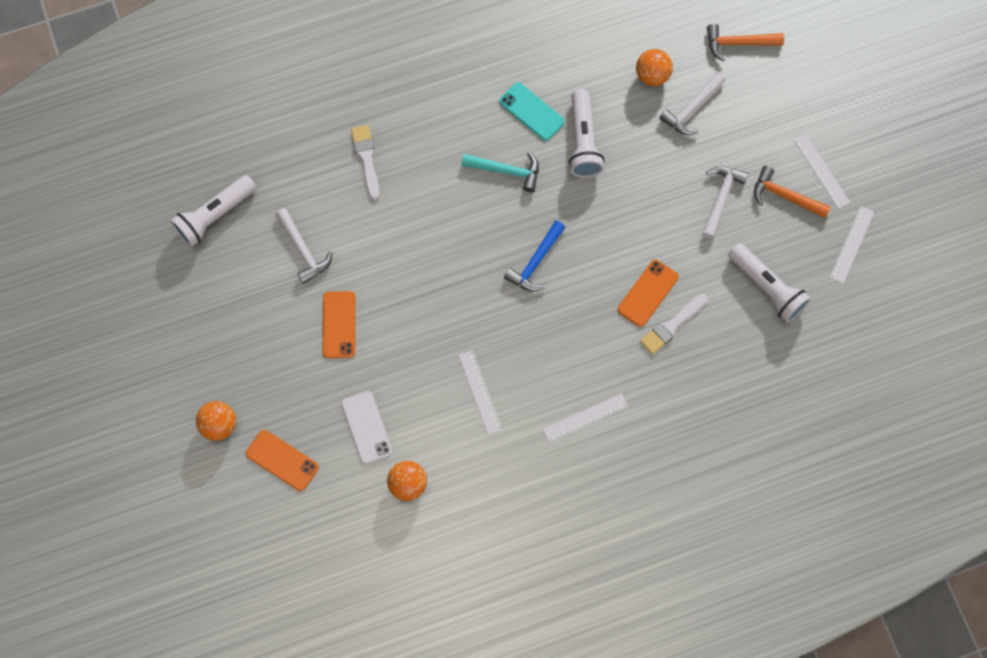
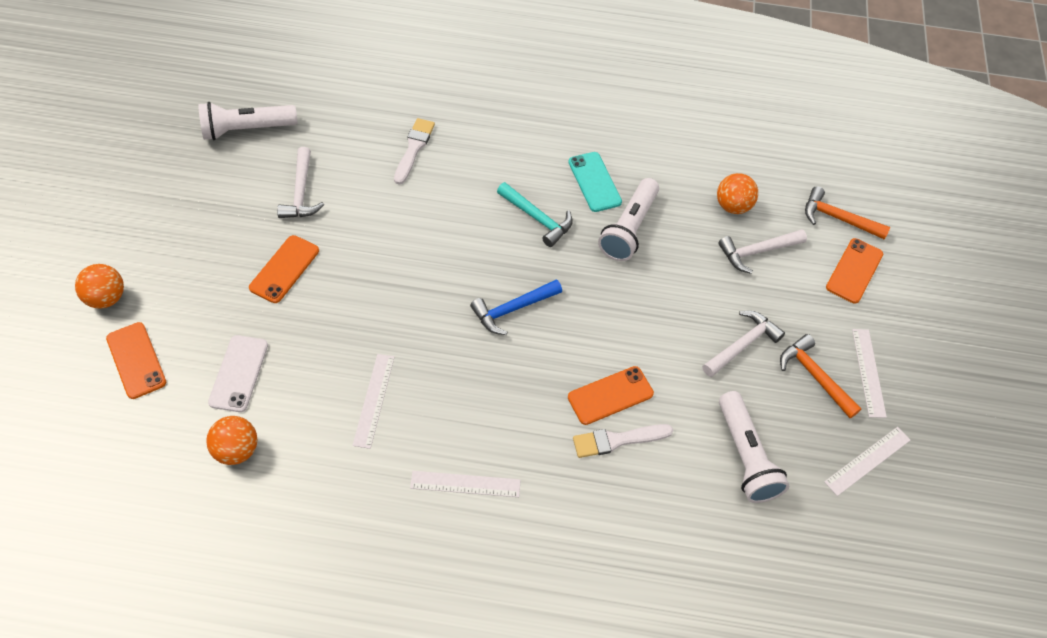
camera: 25 degrees right, 15 degrees down
none -> orange phone [826,238,883,304]

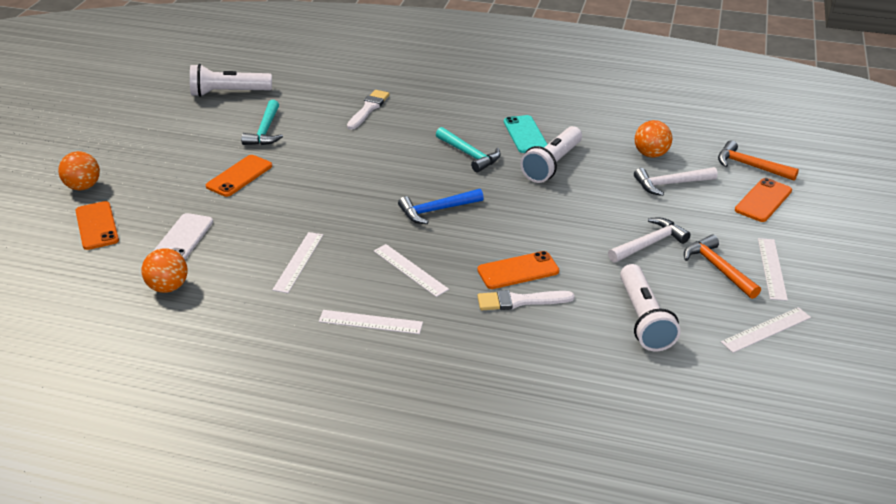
camera: 10 degrees right, 20 degrees down
white hammer [277,147,324,218] -> turquoise hammer [241,100,283,145]
none -> white ruler [374,244,449,297]

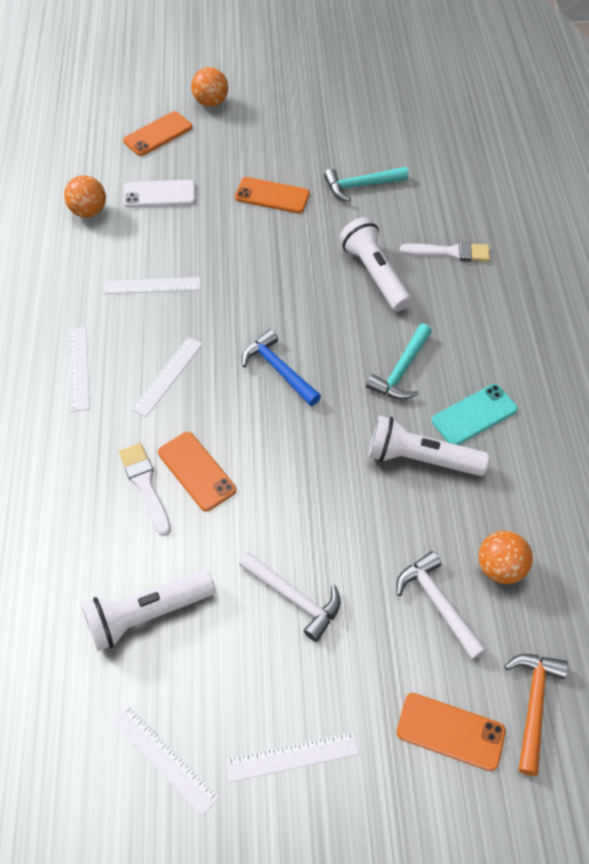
camera: 70 degrees right, 20 degrees up
white flashlight [190,64,272,97] -> white flashlight moved to [339,217,412,311]
orange hammer [684,235,761,299] -> none

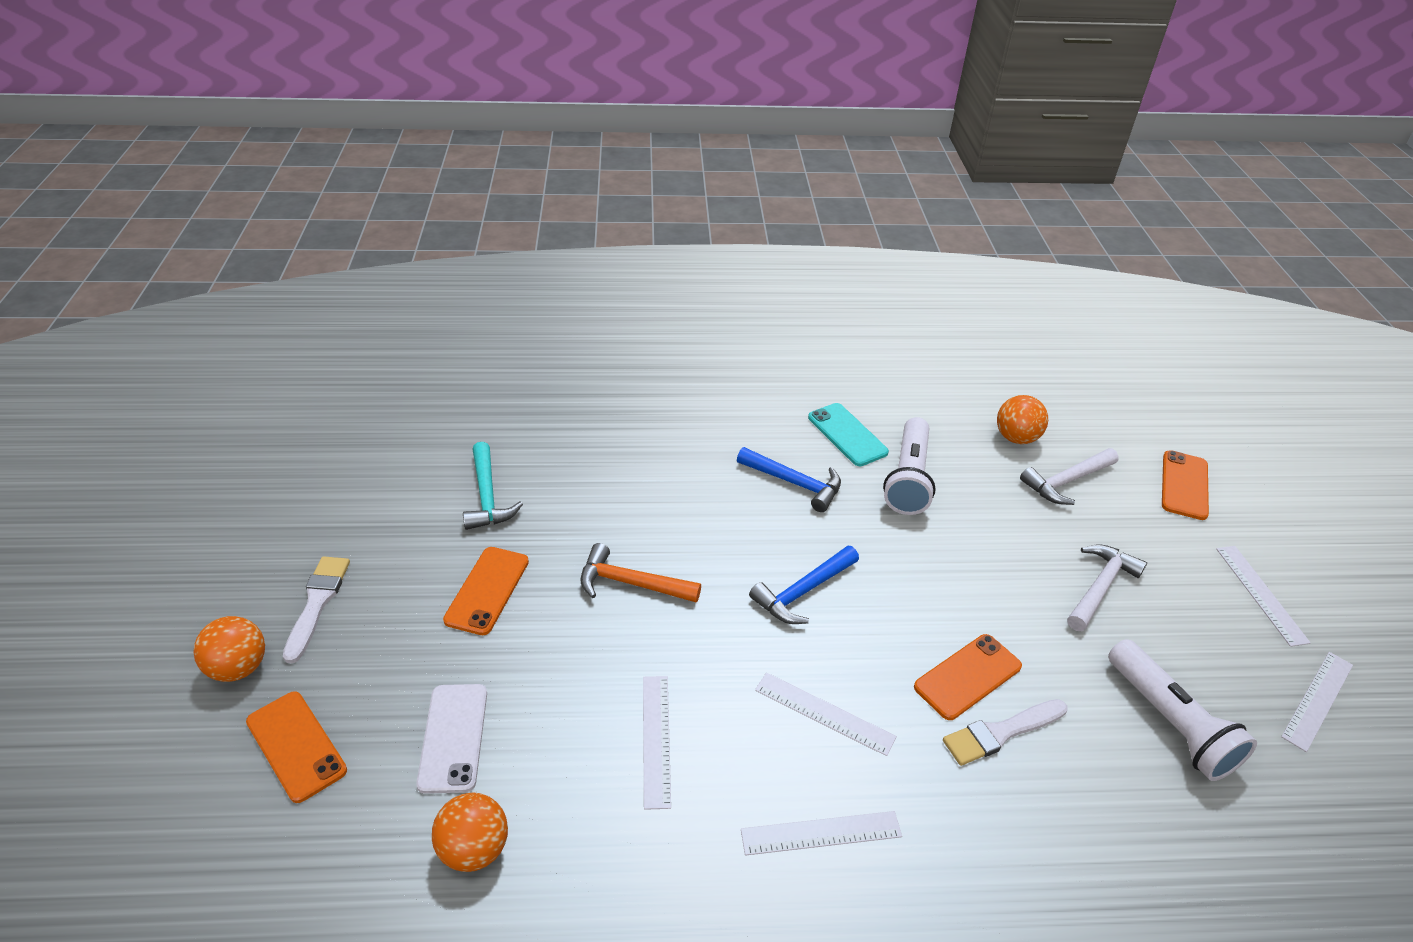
camera: 90 degrees left, 15 degrees down
white flashlight [339,217,412,311] -> none
turquoise hammer [366,324,432,400] -> blue hammer [737,447,841,512]
white brush [400,242,490,262] -> white brush moved to [283,556,350,663]
orange hammer [504,654,568,776] -> orange hammer moved to [581,543,701,603]

